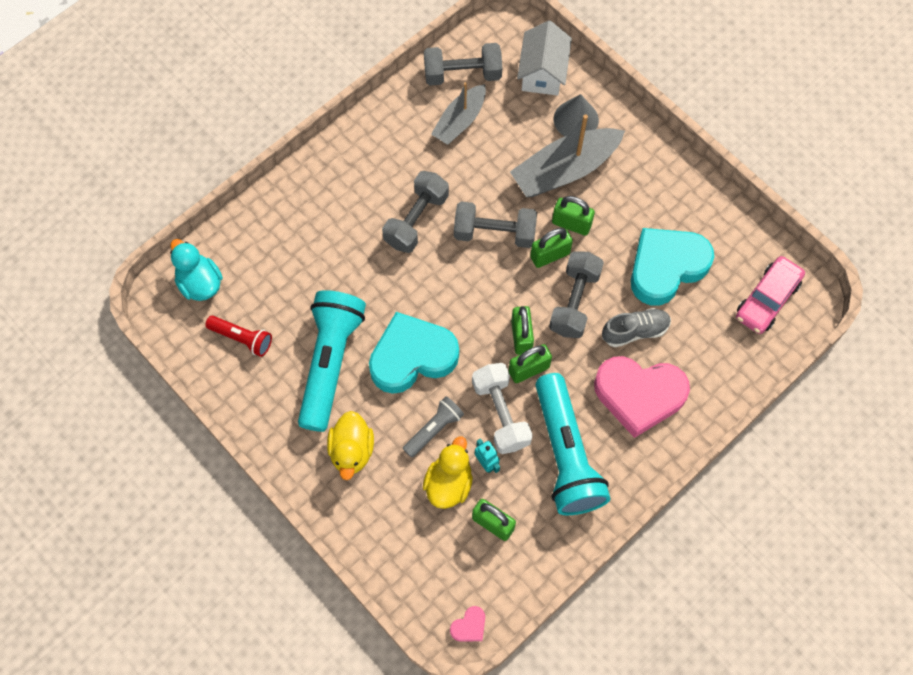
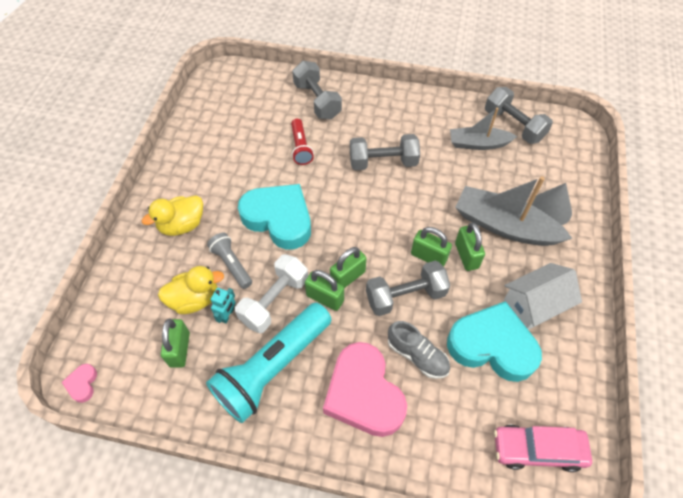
camera: 55 degrees right, 10 degrees down
turquoise duck [170,239,223,301] -> none
red flashlight [205,316,272,357] -> red flashlight moved to [291,119,314,165]
turquoise flashlight [298,290,366,432] -> none
grey flashlight [403,396,464,458] -> grey flashlight turned 135 degrees counterclockwise [207,233,252,289]
pink heart [450,606,485,641] -> pink heart turned 75 degrees clockwise [61,364,97,403]
grey dumbbell [454,202,537,248] -> grey dumbbell moved to [292,61,342,119]
white house [517,21,572,96] -> white house moved to [504,263,582,330]

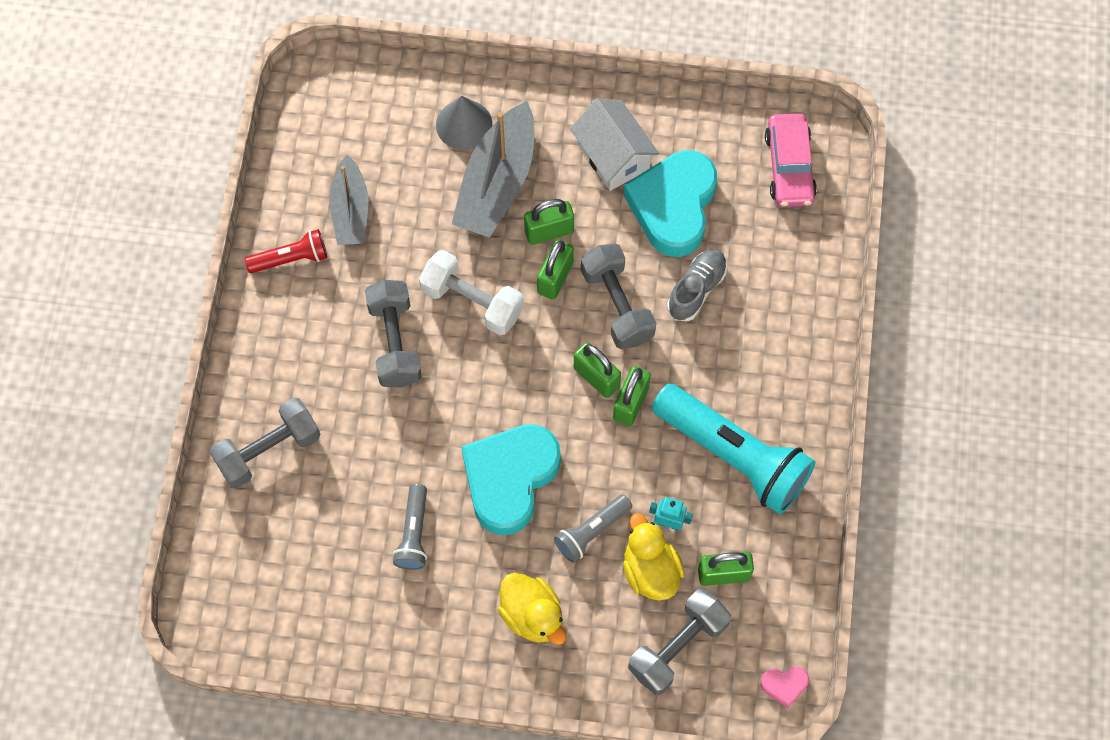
camera: 95 degrees left, 10 degrees up
white dumbbell [235,254,308,333] -> white dumbbell moved to [419,250,524,335]
red flashlight [291,119,314,165] -> red flashlight moved to [245,229,327,273]
pink heart [323,342,407,437] -> none
grey dumbbell [485,87,553,144] -> grey dumbbell moved to [628,589,731,695]
none -> grey flashlight [393,484,427,570]

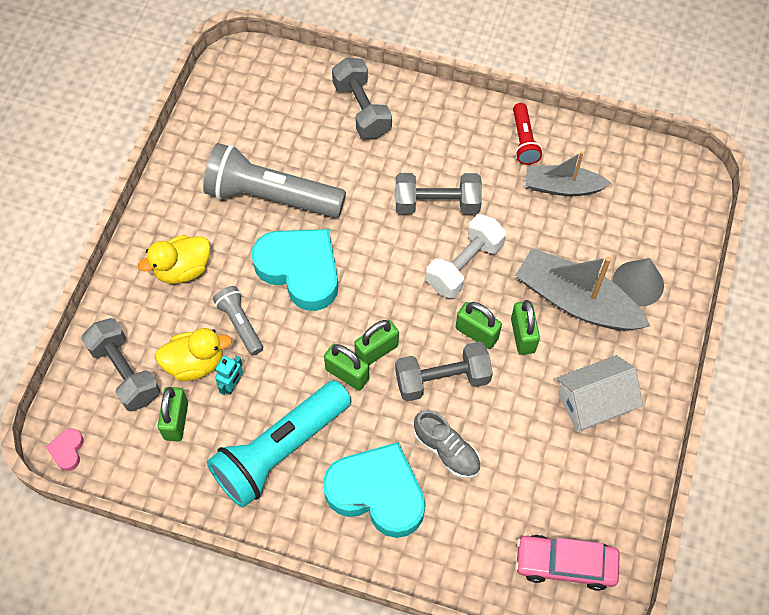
camera: 100 degrees right, 5 degrees down
grey flashlight [393,484,427,570] -> grey flashlight [203,143,346,218], size x2.02
turquoise heart [623,150,717,257] -> turquoise heart moved to [323,442,425,538]

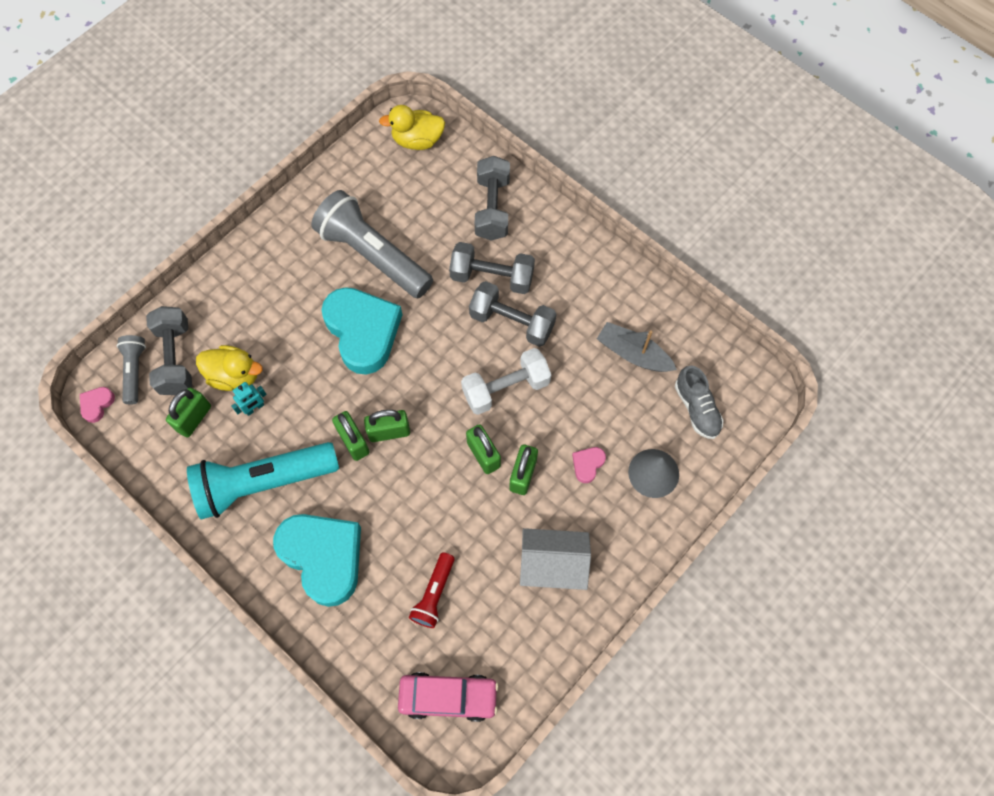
camera: 25 degrees right, 5 degrees up
yellow duck [138,235,210,284] -> yellow duck moved to [379,105,445,150]
grey flashlight [213,286,263,356] -> grey flashlight moved to [117,335,146,404]
grey dumbbell [395,341,493,401] -> grey dumbbell moved to [449,242,535,294]
grey shoe [414,410,481,478] -> grey shoe moved to [675,365,724,439]
red flashlight [513,103,542,165] -> red flashlight moved to [409,552,455,628]
grey boat [515,248,650,330] -> pink heart [572,447,606,483]
pink car [515,535,620,591] -> pink car turned 150 degrees clockwise [398,672,499,722]

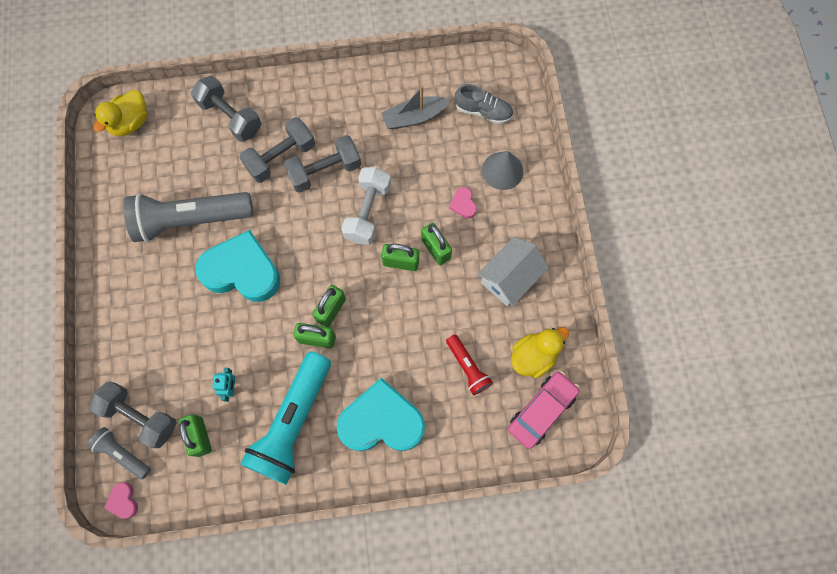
camera: 50 degrees left, 5 degrees up
yellow duck [196,345,263,391] -> yellow duck moved to [511,327,569,378]

